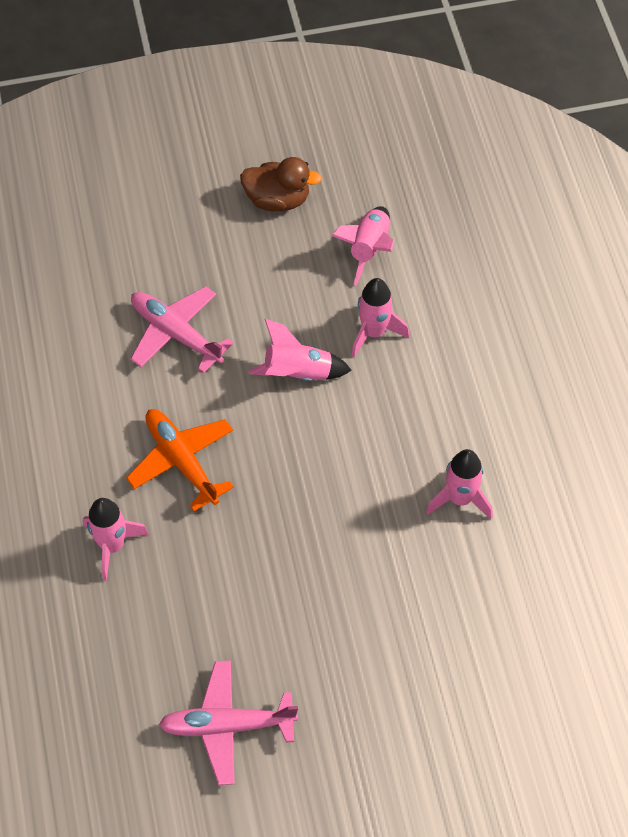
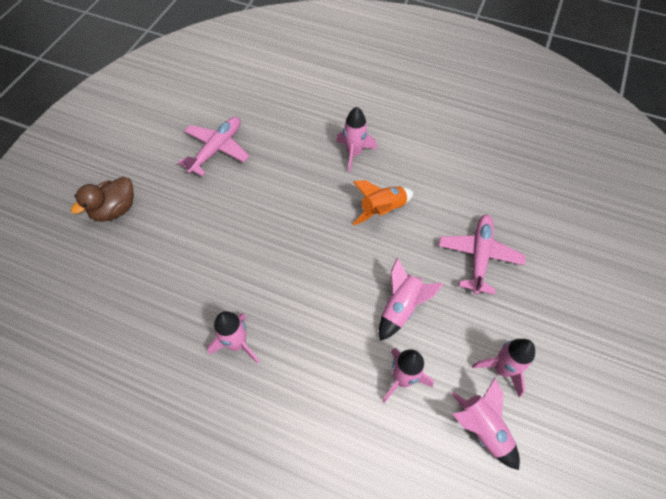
camera: 125 degrees right, 0 degrees up
orange plane [126,409,234,511] -> orange rocket [353,180,414,225]
pink plane [130,286,234,373] -> pink plane turned 60 degrees counterclockwise [439,215,526,295]
brown duck [240,157,322,211] -> brown duck moved to [71,176,134,222]
none -> pink rocket [472,339,535,397]

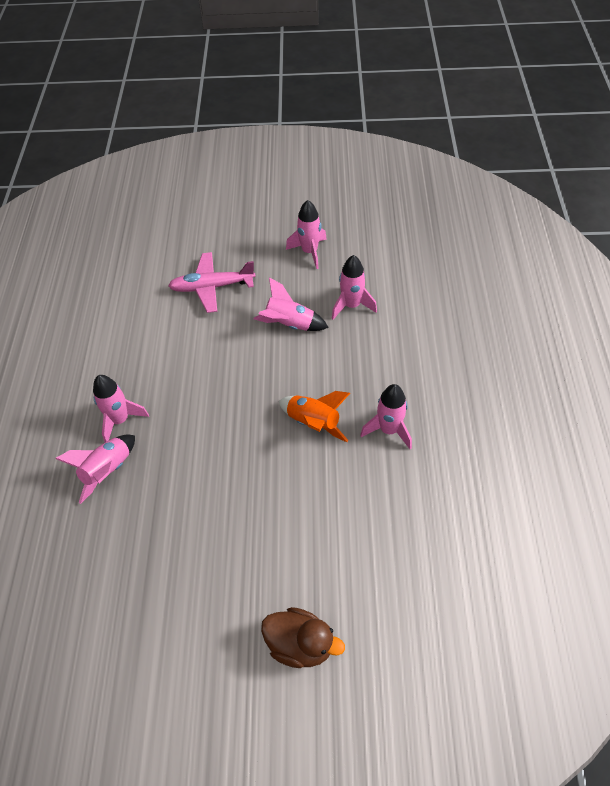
camera: 110 degrees left, 5 degrees down
pink plane [178,117,249,176] -> none
orange rocket [353,180,414,225] -> orange rocket moved to [279,391,351,442]
pink rocket [451,378,520,470] -> pink rocket moved to [55,435,135,504]

